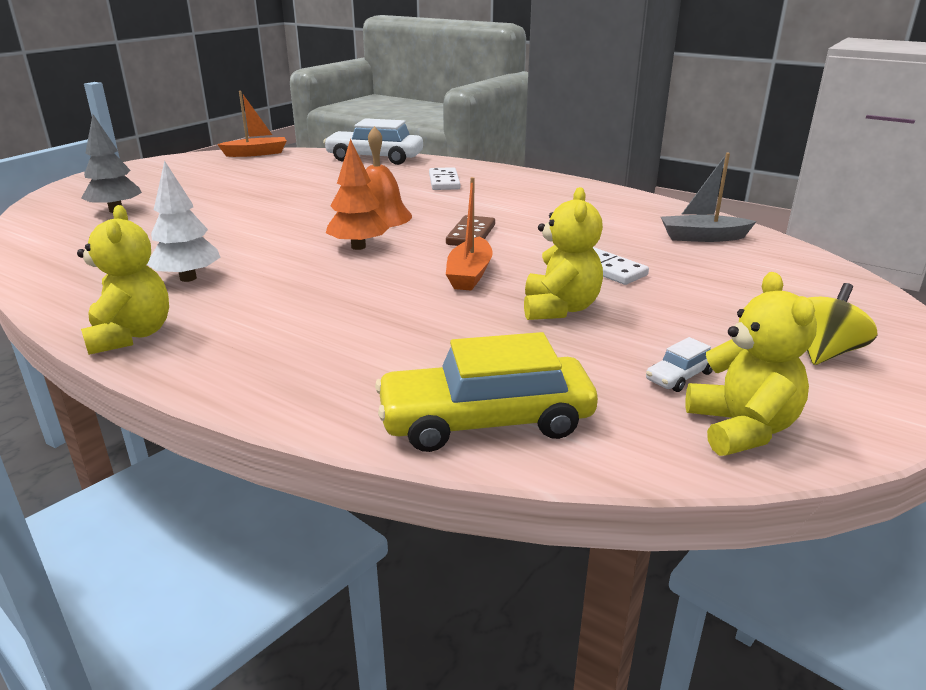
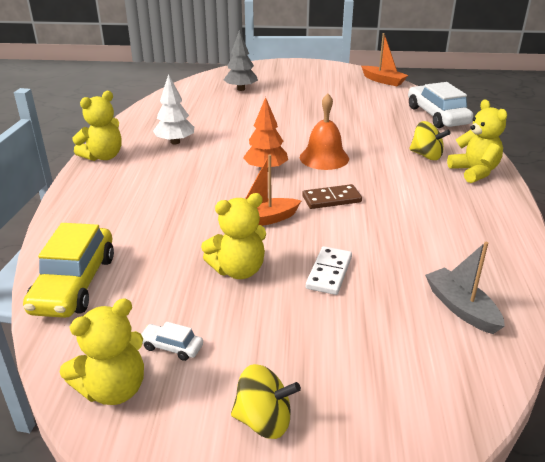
camera: 60 degrees right, 5 degrees up
yellow car [375,332,598,452] -> yellow car turned 135 degrees counterclockwise [23,223,114,318]
white domino [429,167,460,190] -> yellow spinning top [409,121,451,160]
none -> yellow teddy bear [447,99,507,183]

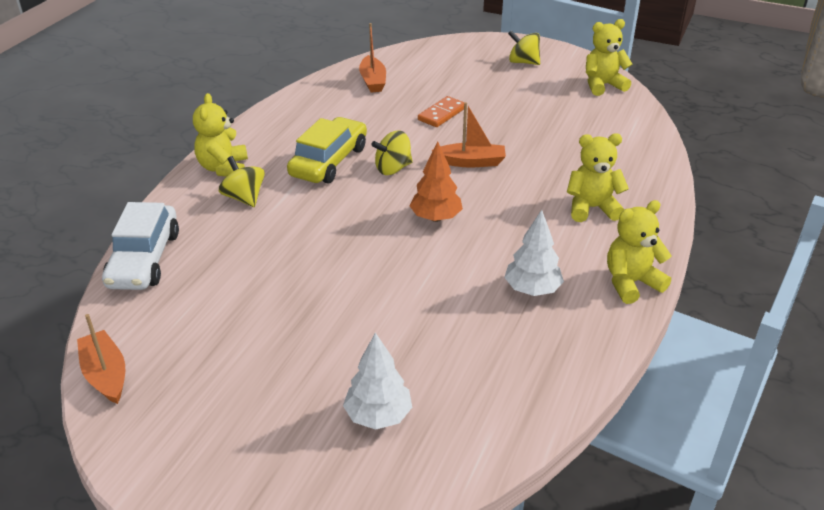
camera: 160 degrees left, 5 degrees up
yellow car [23,223,114,318] -> yellow car moved to [287,117,367,183]
white car [141,322,203,361] -> none
yellow teddy bear [201,193,266,279] -> yellow teddy bear moved to [567,133,629,222]
grey tree [224,30,258,91] -> white tree [343,332,412,430]
orange bell [300,93,349,170] -> none
brown domino [302,184,362,209] -> yellow spinning top [371,130,413,175]
white domino [306,246,352,295] -> orange domino [418,96,465,127]
grey boat [425,242,505,334] -> orange boat [359,23,386,92]

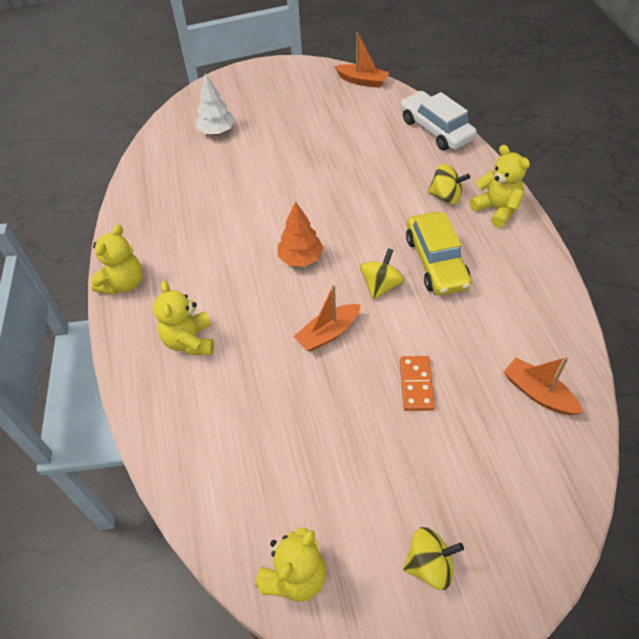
camera: 145 degrees right, 15 degrees up
white tree [504,210,564,296] -> none
yellow teddy bear [567,133,629,222] -> yellow teddy bear turned 120 degrees clockwise [153,281,214,355]

